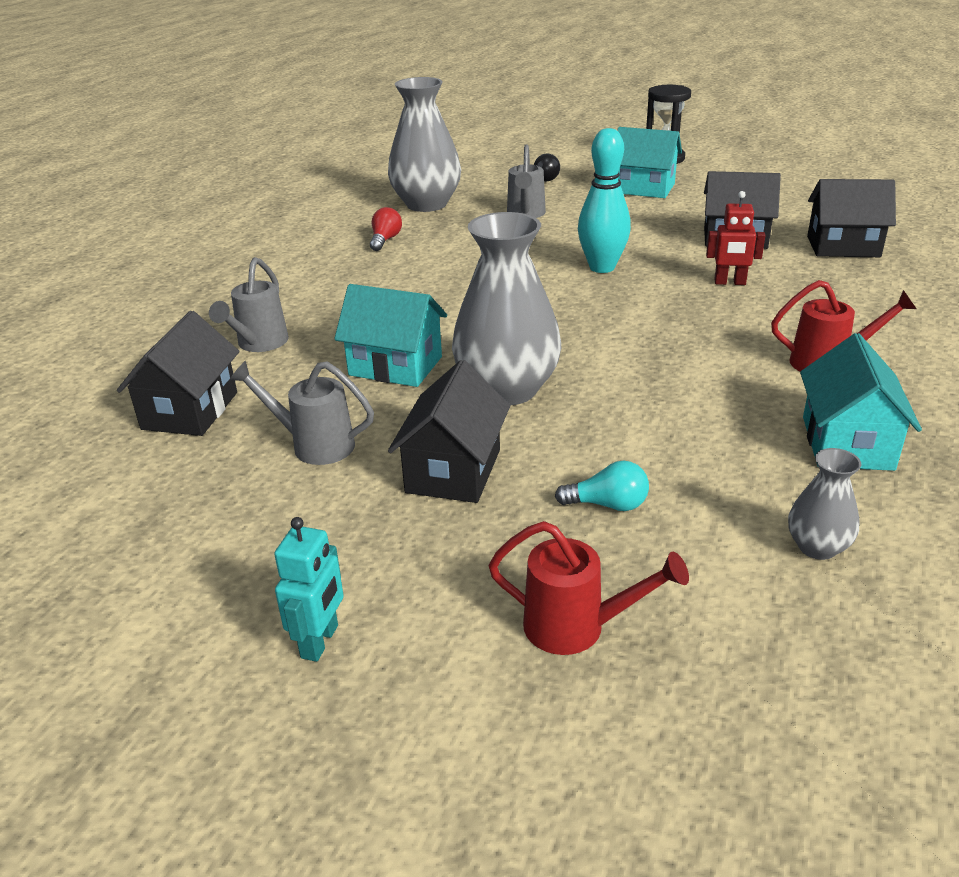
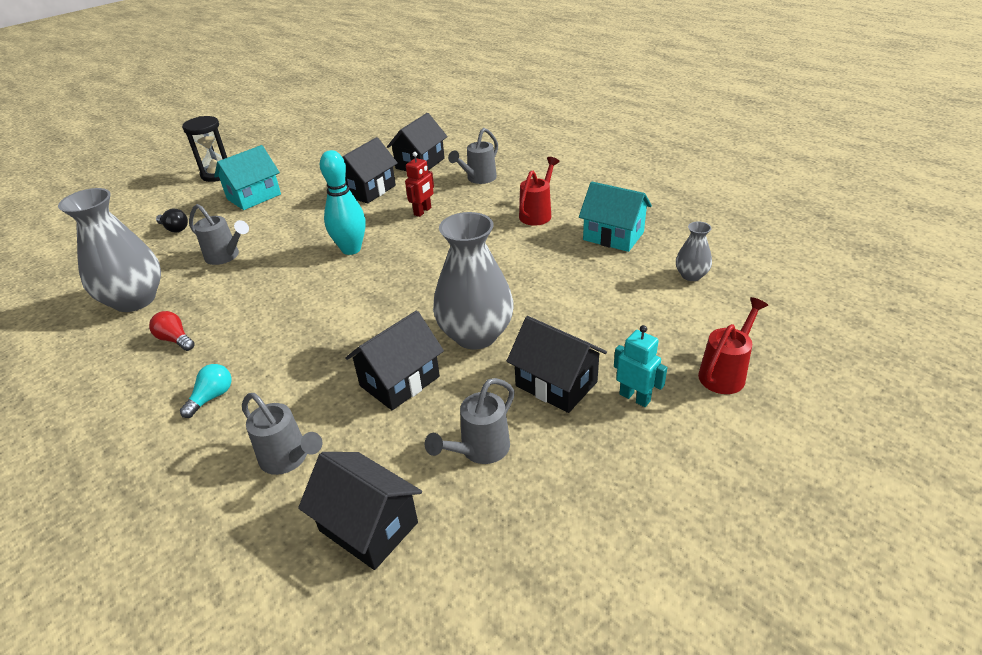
camera: 65 degrees left, 5 degrees up
turquoise robot [274,517,344,662] -> turquoise robot moved to [614,325,668,407]
turquoise house [334,284,447,387] -> black house [345,311,444,410]
turquoise light bulb [555,461,649,511] -> turquoise light bulb moved to [180,364,232,418]
none -> grey watering can [448,128,498,184]

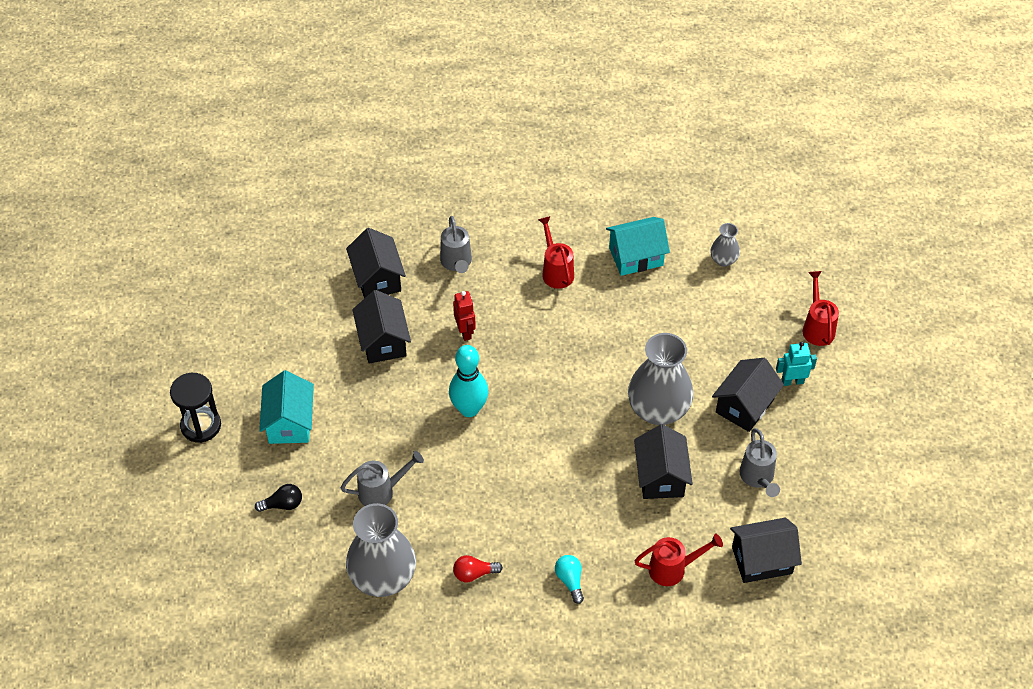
camera: 50 degrees left, 15 degrees up
grey watering can [242,393,322,475] -> red watering can [635,534,723,586]
black house [507,316,607,413] -> black house turned 45 degrees counterclockwise [712,358,784,432]

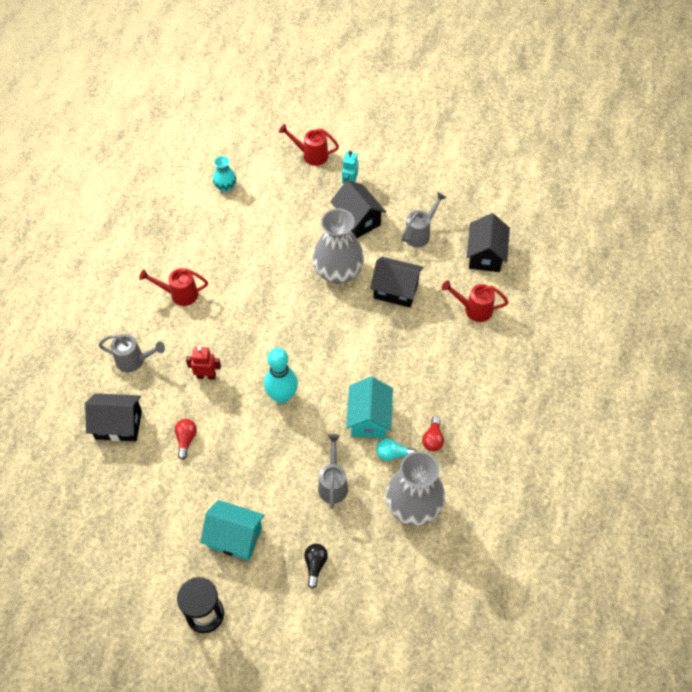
camera: 70 degrees left, 5 degrees up
black house [352,290,411,364] -> red light bulb [175,419,197,460]
turquoise light bulb [555,555,584,604] -> turquoise light bulb moved to [376,438,416,461]
turquoise house [606,217,670,276] -> turquoise house moved to [346,377,393,438]
red watering can [635,534,723,586] -> red watering can turned 90 degrees counterclockwise [442,280,508,322]
grey vase [710,223,740,267] -> turquoise vase [213,156,236,192]
grey watering can [739,428,780,497] -> grey watering can turned 60 degrees counterclockwise [401,192,446,247]

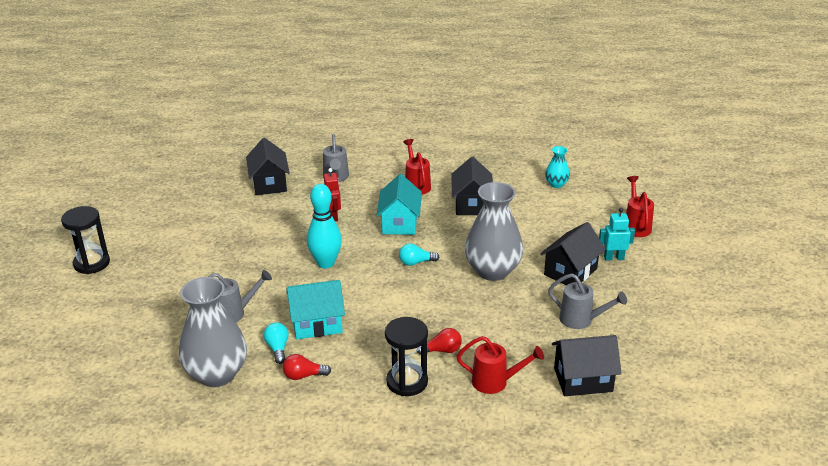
camera: 75 degrees right, 25 degrees down
red light bulb [175,419,197,460] -> red light bulb moved to [417,328,462,355]
turquoise house [200,500,265,560] -> turquoise house moved to [377,174,422,235]
black light bulb [304,544,328,589] -> none
black house [370,257,423,307] -> black house moved to [451,157,493,215]
red watering can [442,280,508,322] -> red watering can turned 105 degrees clockwise [456,336,544,394]
none -> black hourglass [385,317,428,396]
none -> turquoise light bulb [399,243,440,266]

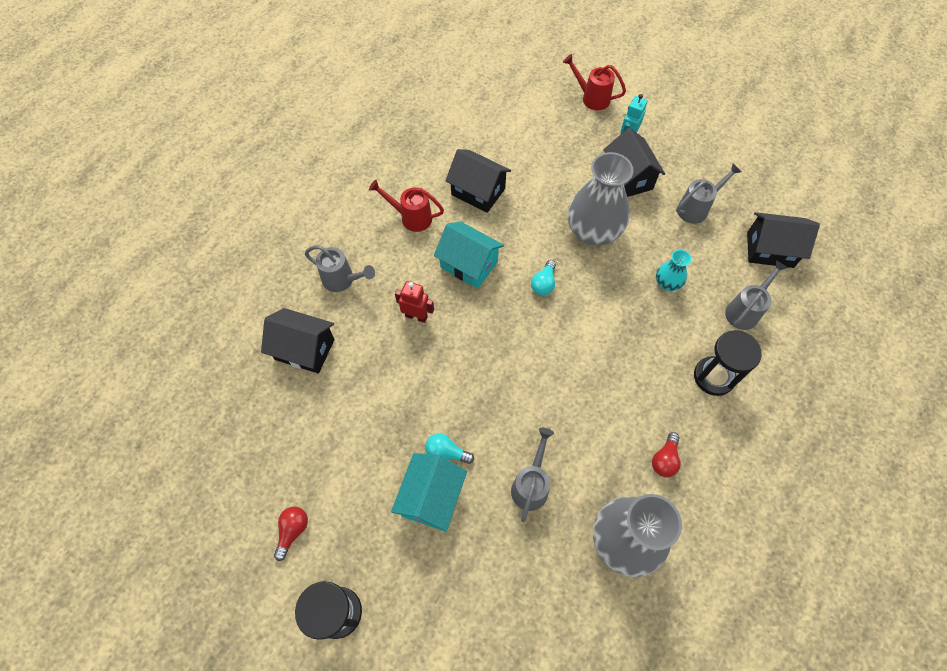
camera: 60 degrees left, 30 degrees up
turquoise light bulb [264,322,289,364] -> turquoise light bulb moved to [425,433,474,464]
turquoise house [287,280,345,339] -> turquoise house moved to [391,453,467,532]
turquoise bowling pin [307,184,342,268] -> none
red light bulb [417,328,462,355] -> red light bulb moved to [274,507,308,561]
red watering can [456,336,544,394] -> grey watering can [725,260,788,330]
turquoise vase [545,146,570,188] -> turquoise vase moved to [656,249,691,291]
black house [552,335,622,396] -> black house turned 75 degrees clockwise [747,212,820,268]

